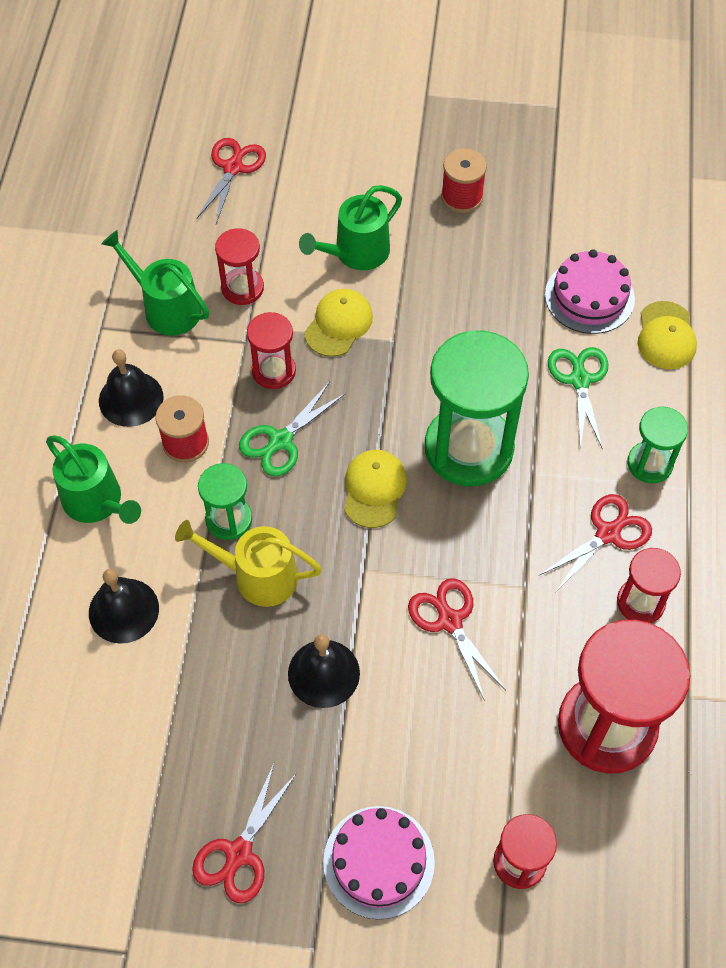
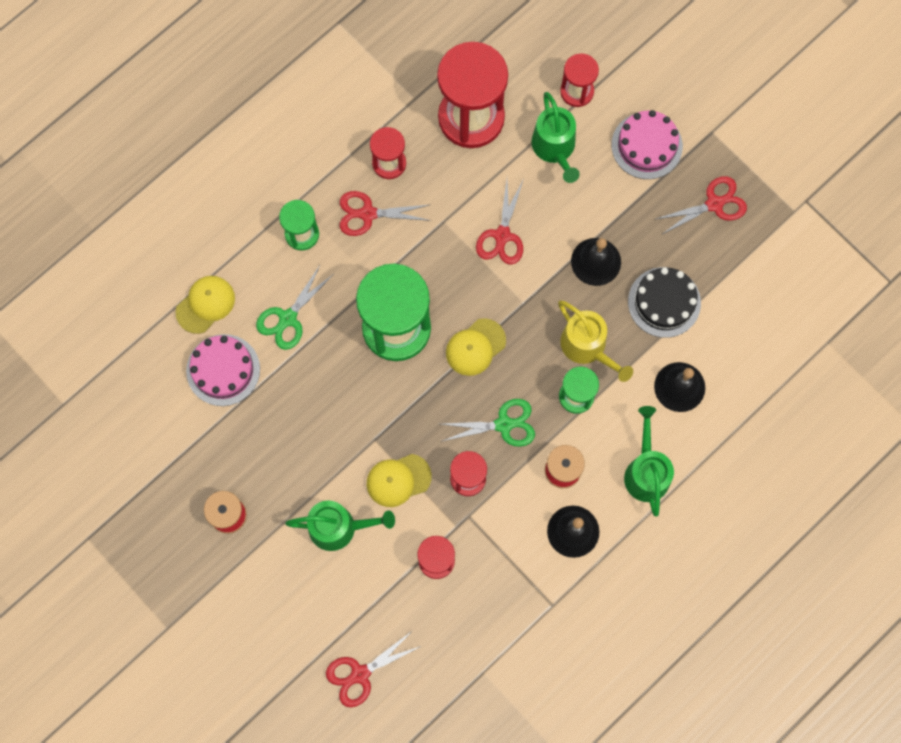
camera: 140 degrees left, 15 degrees up
green watering can [101,230,209,336] -> green watering can moved to [531,92,580,183]
none -> black cake [628,267,701,338]

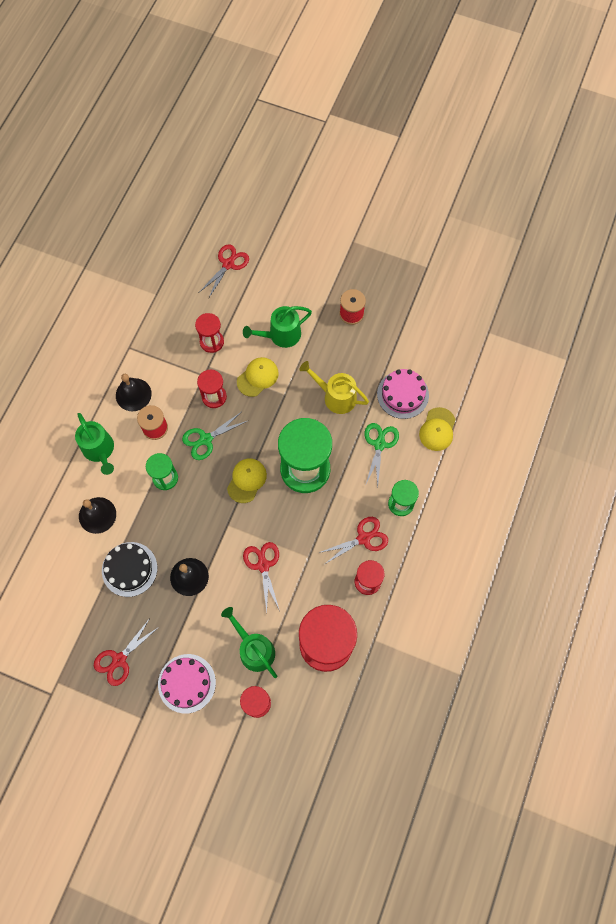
camera: 155 degrees right, 5 degrees down
yellow watering can [558,300,633,382] -> yellow watering can moved to [299,361,369,414]

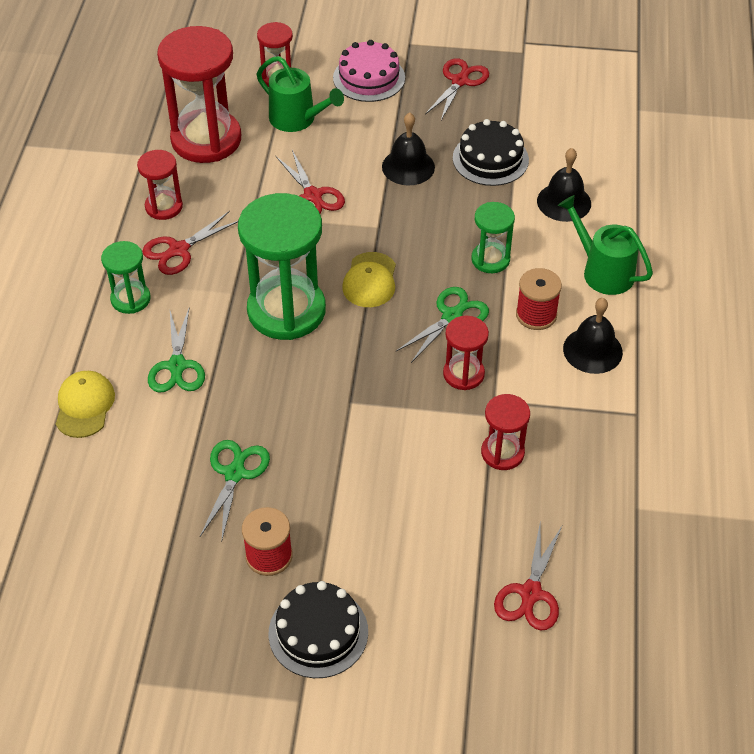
camera: 165 degrees right, 20 degrees down
yellow cap [237,357,279,397] -> none
green watering can [243,306,312,348] -> none
yellow watering can [299,361,369,414] -> none
pink cake [377,369,429,419] -> none
none -> green scissors [200,440,270,539]
none -> black cake [269,581,368,678]

